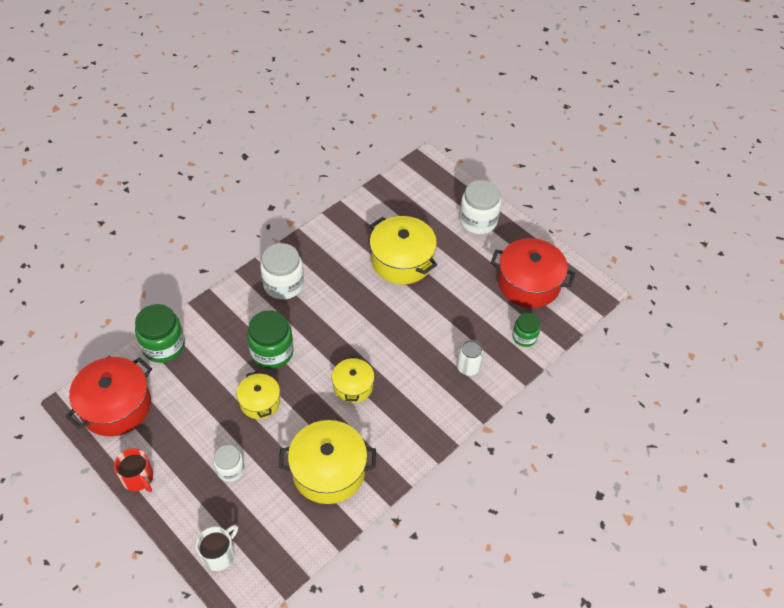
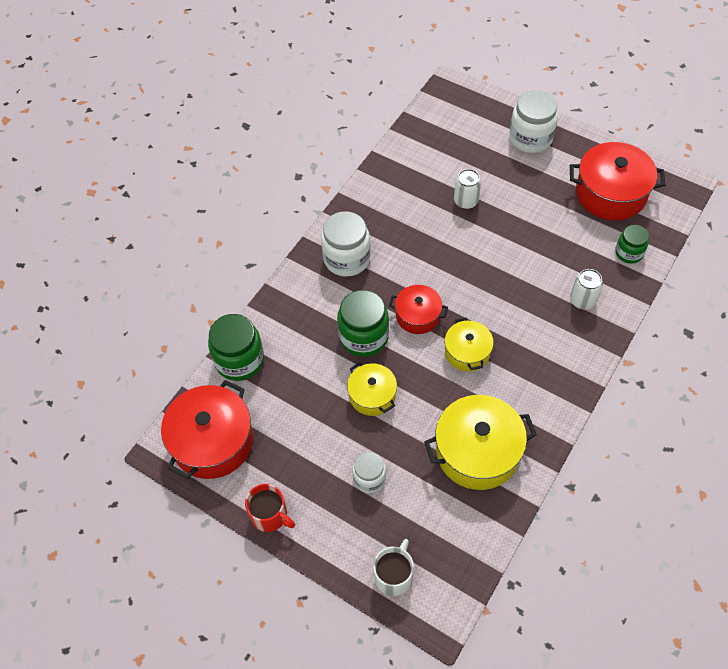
camera: 10 degrees left, 5 degrees up
yellow pot [370,216,437,284] -> white can [454,169,481,209]
none -> red pot [389,285,448,334]

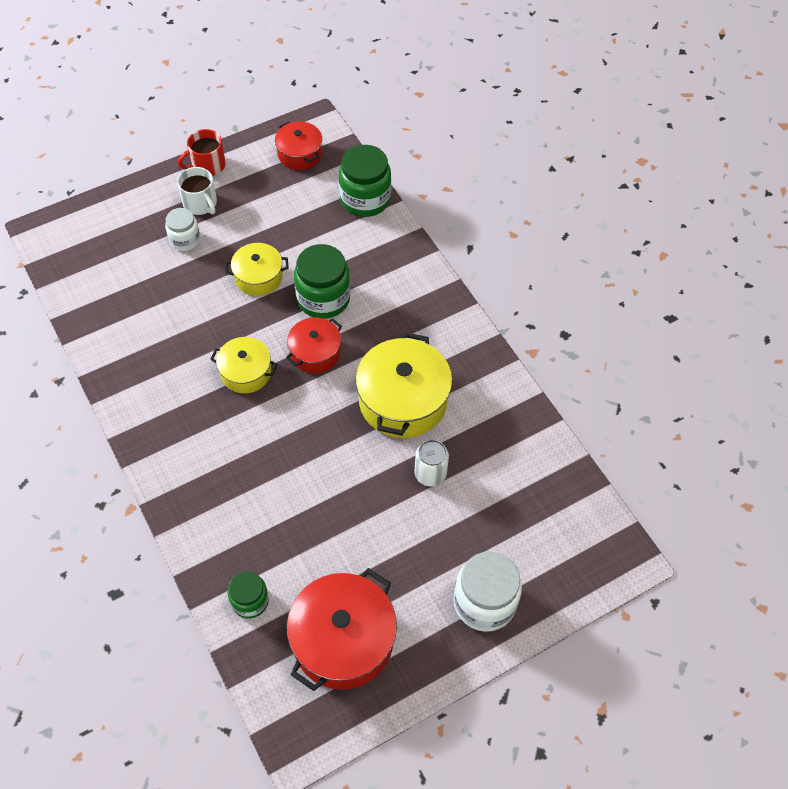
camera: 115 degrees right, 0 degrees up
red pot [161,380,253,479] -> red pot [275,121,322,170], size x0.58
white jar [321,211,371,277] -> none
white mug [373,539,414,596] -> white mug moved to [177,167,217,215]
yellow pot [424,395,537,490] -> yellow pot moved to [356,332,452,438]
white can [570,269,603,310] -> none

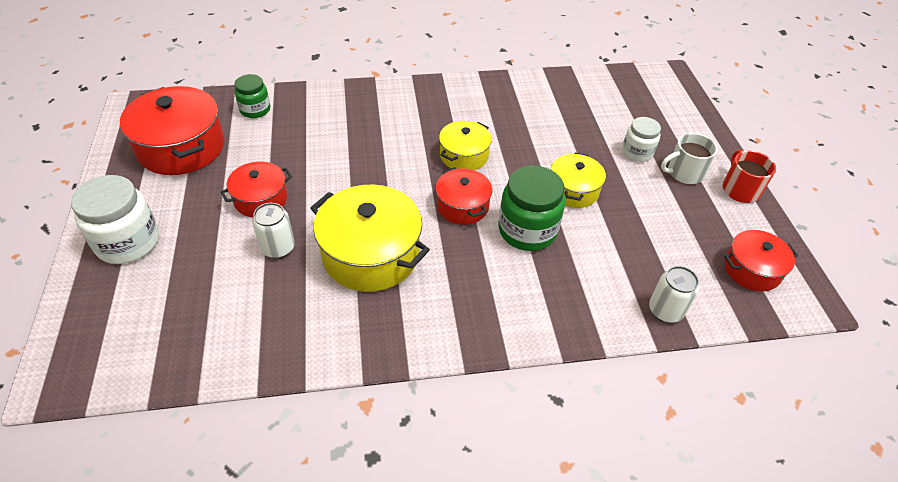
camera: 110 degrees right, 10 degrees down
green jar [339,145,391,217] -> white can [649,266,699,323]
none -> red pot [220,162,292,217]

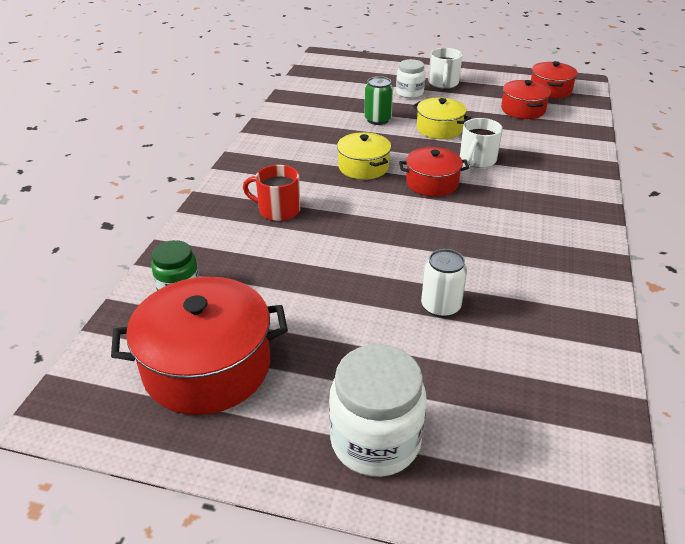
camera: 65 degrees left, 10 degrees down
red pot [220,162,292,217] -> red pot moved to [501,80,551,119]
yellow pot [310,185,430,292] -> none
green jar [499,166,565,251] -> white mug [460,118,503,168]
white can [649,266,699,323] -> none
red mug [723,150,776,203] -> red mug moved to [243,165,300,221]
none -> green can [364,76,393,125]

